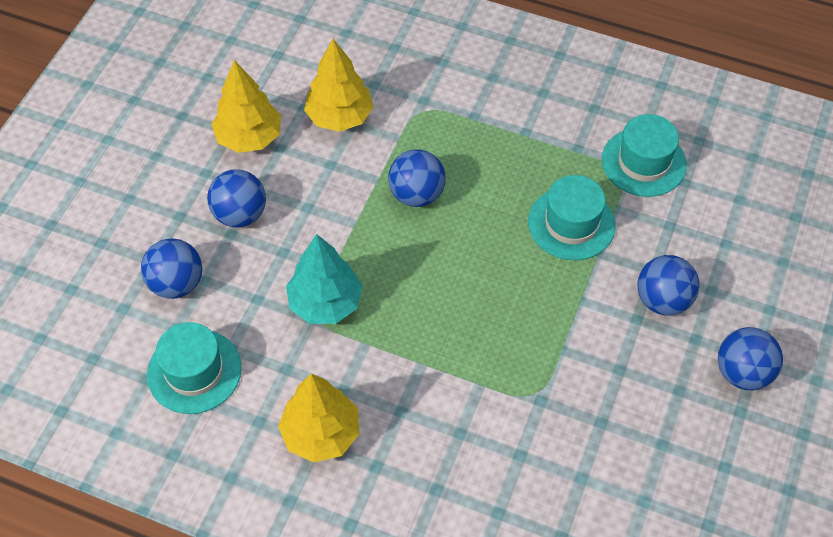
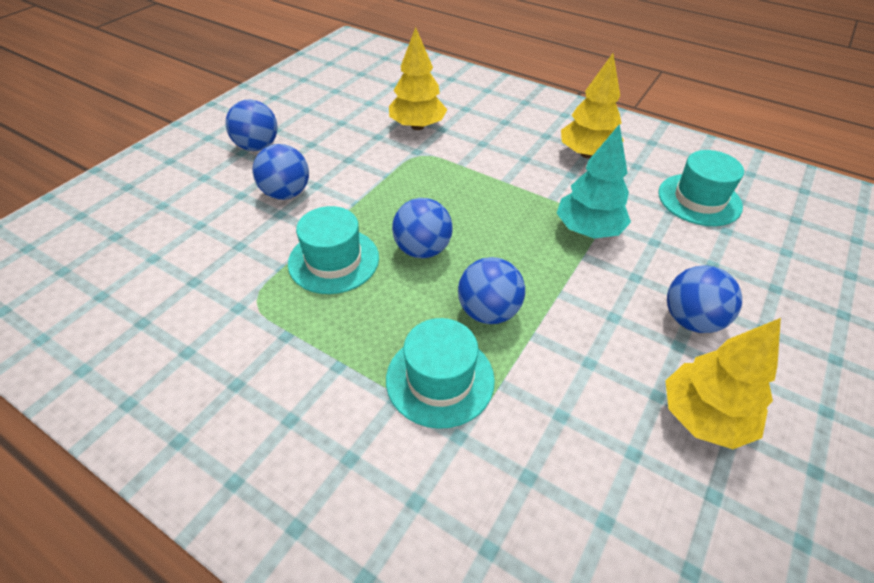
camera: 170 degrees left, 10 degrees down
blue ball [141,238,202,299] -> blue ball moved to [392,198,453,259]
yellow tree [304,39,374,132] -> yellow tree moved to [389,27,447,130]
turquoise hat [602,114,687,197] -> turquoise hat moved to [386,318,495,429]

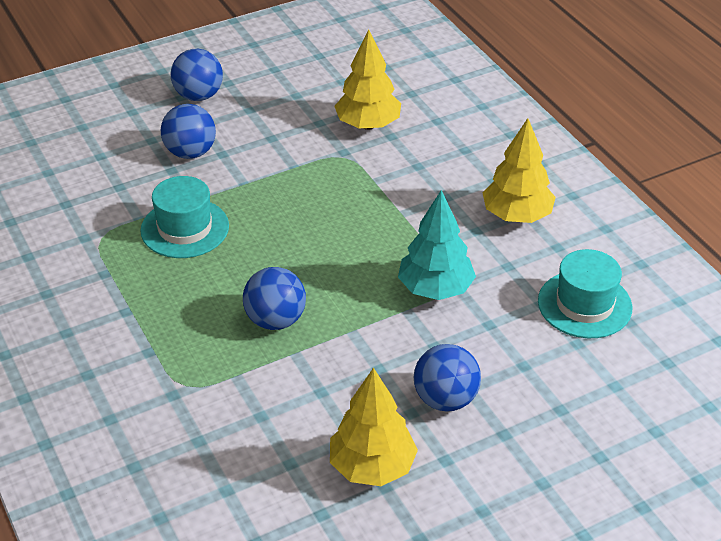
camera: 30 degrees right, 5 degrees down
turquoise hat [386,318,495,429] -> none
blue ball [392,198,453,259] -> none

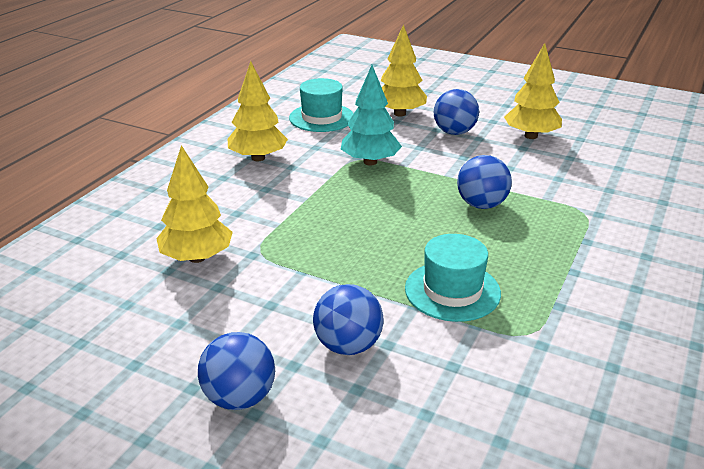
camera: 125 degrees left, 10 degrees down
none -> yellow tree [381,24,427,116]

